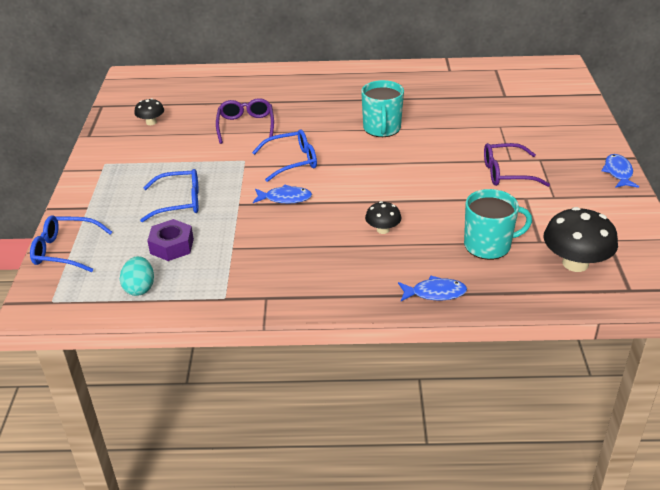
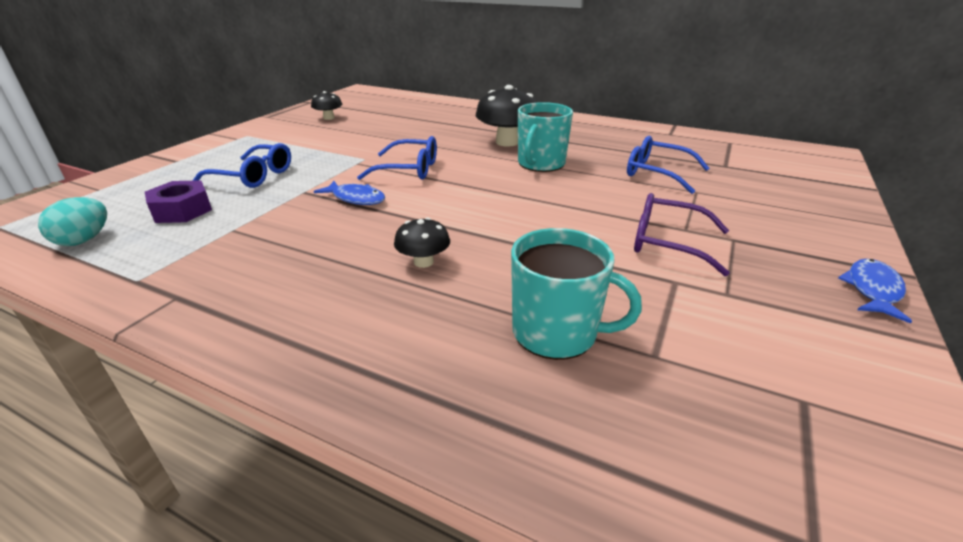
camera: 25 degrees right, 5 degrees down
blue glasses [30,215,112,272] -> blue glasses moved to [627,136,710,194]
purple glasses [216,98,274,144] -> none
blue fish [398,276,467,301] -> none
black mushroom [544,207,618,272] -> black mushroom moved to [476,85,538,147]

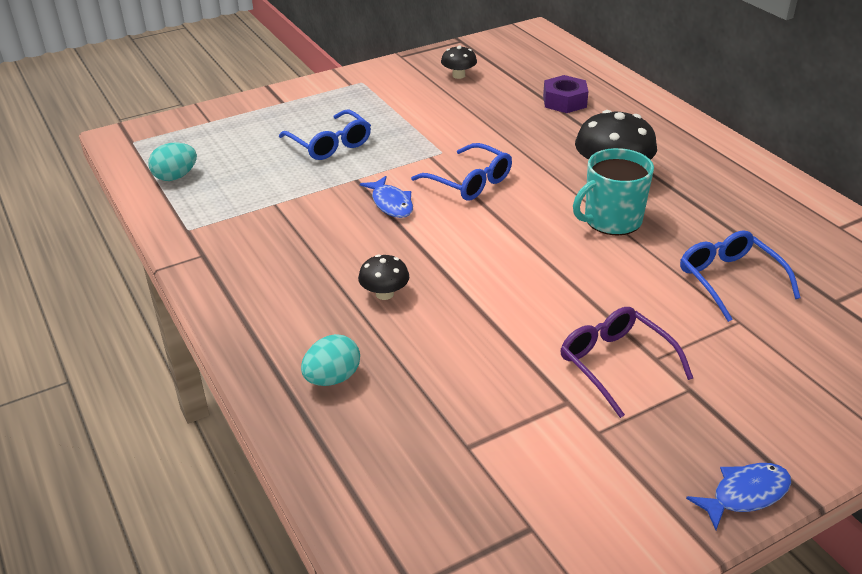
camera: 35 degrees right, 5 degrees up
purple nut [145,180,212,223] -> purple nut moved to [543,75,589,113]
turquoise mug [511,228,642,360] -> none
none -> turquoise egg [301,334,360,386]

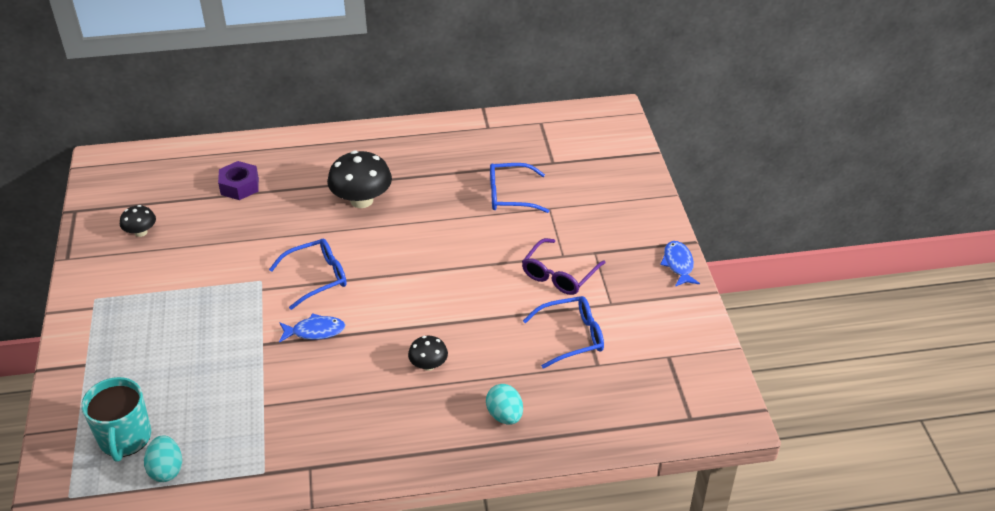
camera: 70 degrees left, 5 degrees up
blue glasses [279,110,371,160] -> blue glasses moved to [523,296,604,369]
purple glasses [561,307,693,418] -> purple glasses turned 45 degrees counterclockwise [522,238,606,295]
turquoise mug [573,148,654,236] -> turquoise mug moved to [82,377,151,462]

